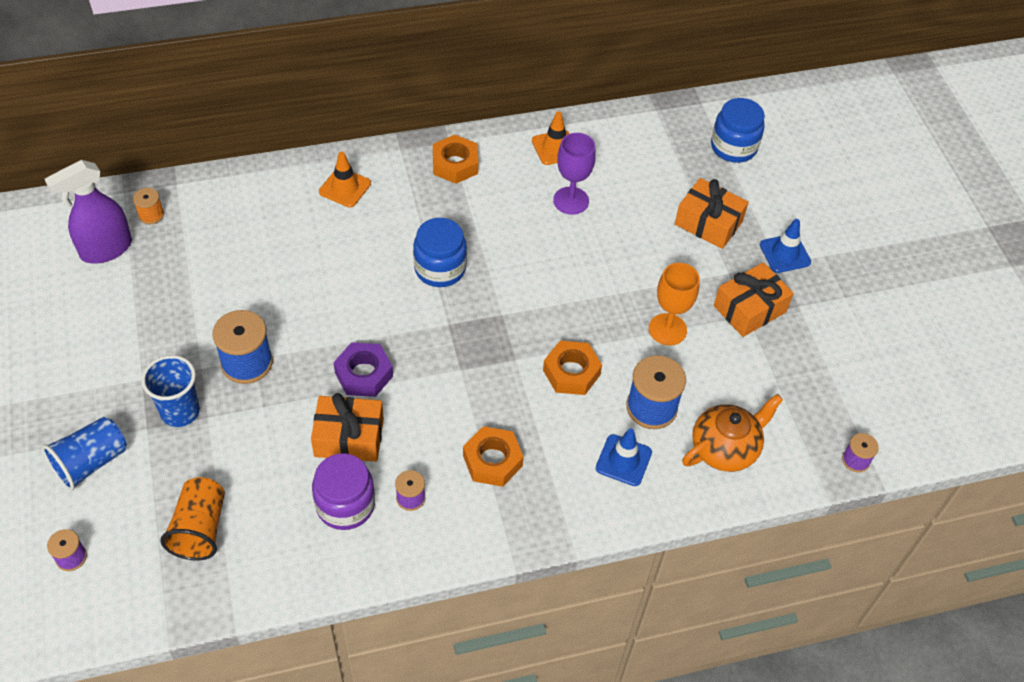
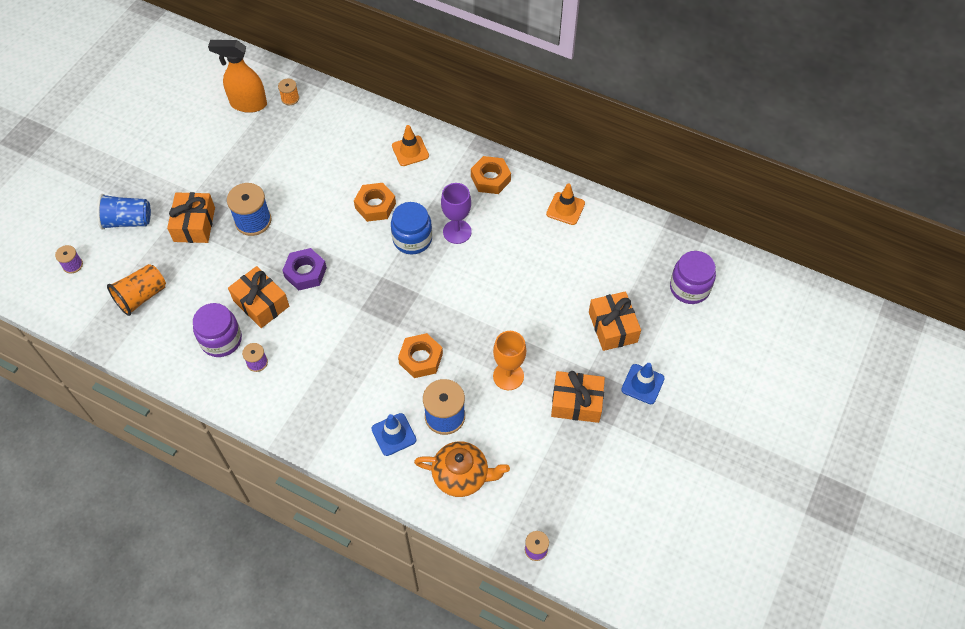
camera: 45 degrees right, 5 degrees up
purple spray bottle [45,160,132,263] -> orange spray bottle [208,40,267,113]
blue cup [141,355,200,427] -> orange gift [167,192,215,243]
orange nut [463,426,524,487] -> orange nut moved to [354,183,396,222]
purple goblet [553,133,596,215] -> purple goblet moved to [441,183,472,244]
blue jar [711,98,765,163] -> purple jar [670,251,716,304]

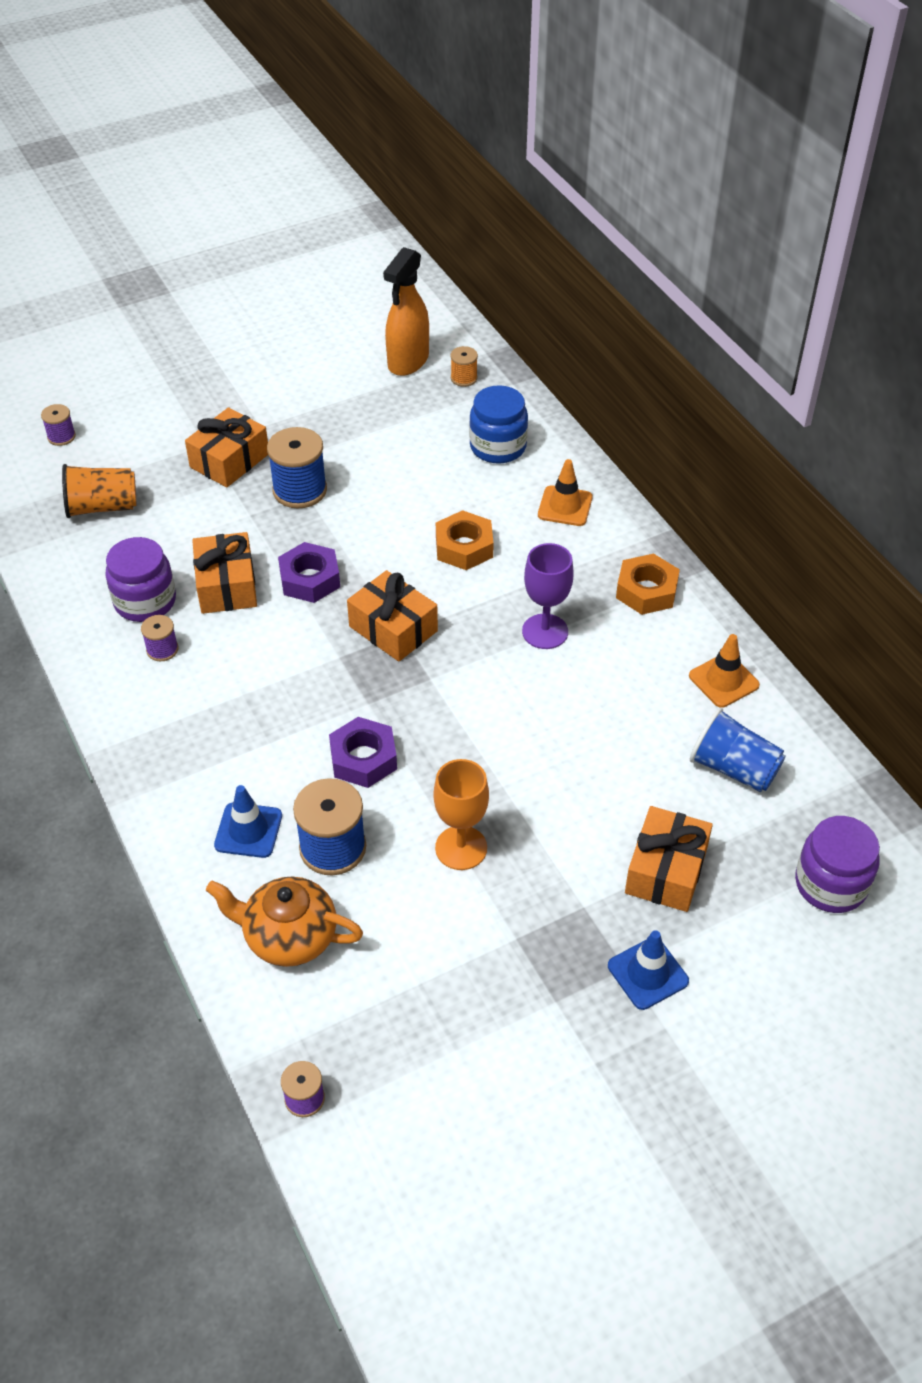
camera: 35 degrees right, 10 degrees down
blue cup [97,194,151,230] -> blue cup moved to [690,708,786,792]
orange spray bottle [208,40,267,113] -> orange spray bottle turned 105 degrees counterclockwise [383,247,429,376]
blue jar [391,202,432,254] -> blue jar moved to [469,385,528,464]
orange nut [398,333,443,378] -> purple nut [329,717,397,788]
orange teapot [414,441,510,497] -> orange teapot turned 150 degrees clockwise [206,877,363,967]
orange gift [551,371,605,423] -> orange gift moved to [347,570,438,662]

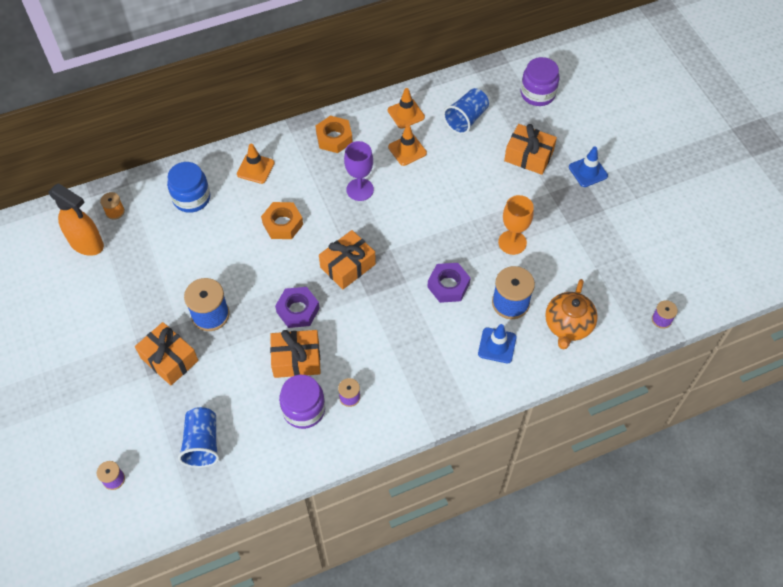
camera: 85 degrees left, 10 degrees up
orange cup [62,464,136,518] -> blue cup [178,407,219,468]
none -> orange traffic cone [388,125,427,166]

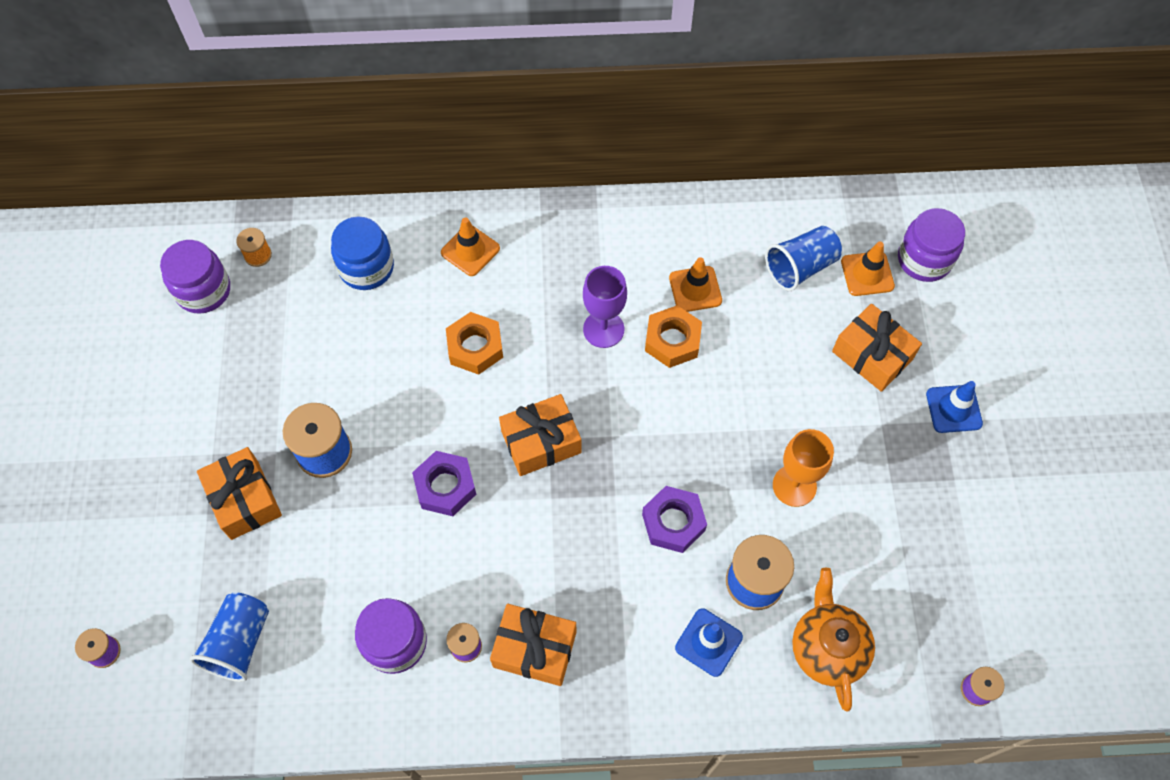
camera: 20 degrees right, 5 degrees up
orange spray bottle [48,183,104,256] -> purple jar [160,240,230,314]
orange gift [270,330,321,378] -> orange gift moved to [490,604,577,686]
orange nut [315,116,353,153] -> orange nut moved to [645,305,702,368]
orange traffic cone [388,88,425,129] -> orange traffic cone moved to [841,242,895,296]
orange teapot [545,279,598,349] -> orange teapot turned 135 degrees clockwise [792,568,875,712]

